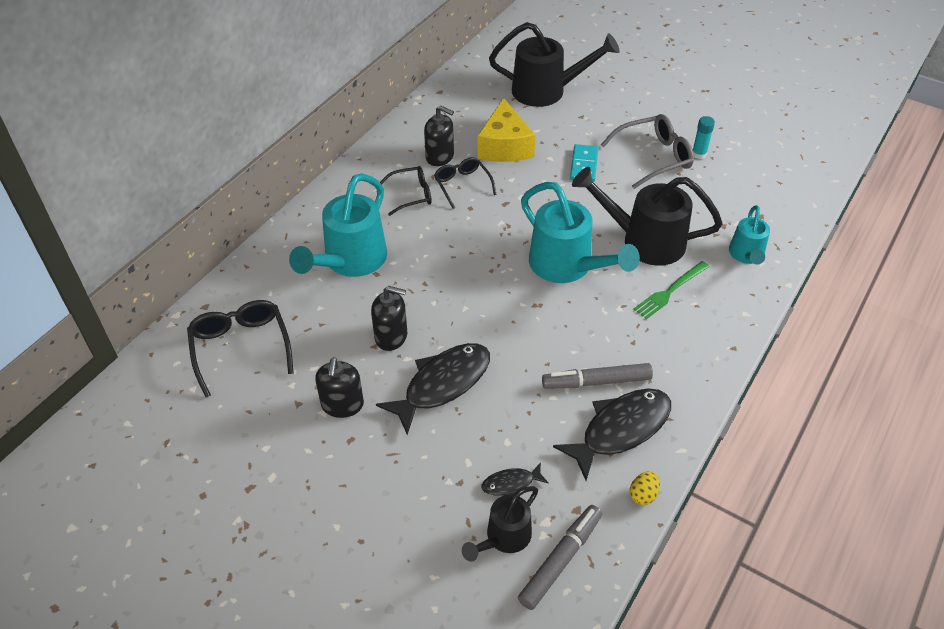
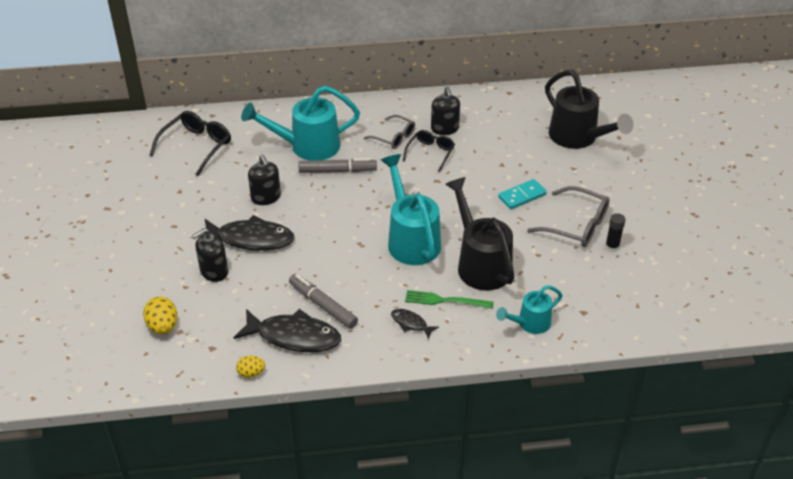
camera: 50 degrees right, 5 degrees down
black soap dispenser [315,357,364,418] -> black soap dispenser moved to [192,228,228,282]
black glasses [380,166,432,216] -> grey glasses [364,115,415,149]
black watering can [462,486,538,562] -> yellow egg [143,297,177,334]
yellow cheese [477,98,535,162] -> none
black fish [481,462,549,496] -> black fish moved to [391,309,439,339]
grey marker [518,505,602,610] -> grey marker moved to [299,158,377,173]
turquoise watering can [521,182,640,283] -> turquoise watering can turned 150 degrees clockwise [381,154,441,265]
turquoise glue stick [693,116,715,159] -> black glue stick [605,213,626,252]

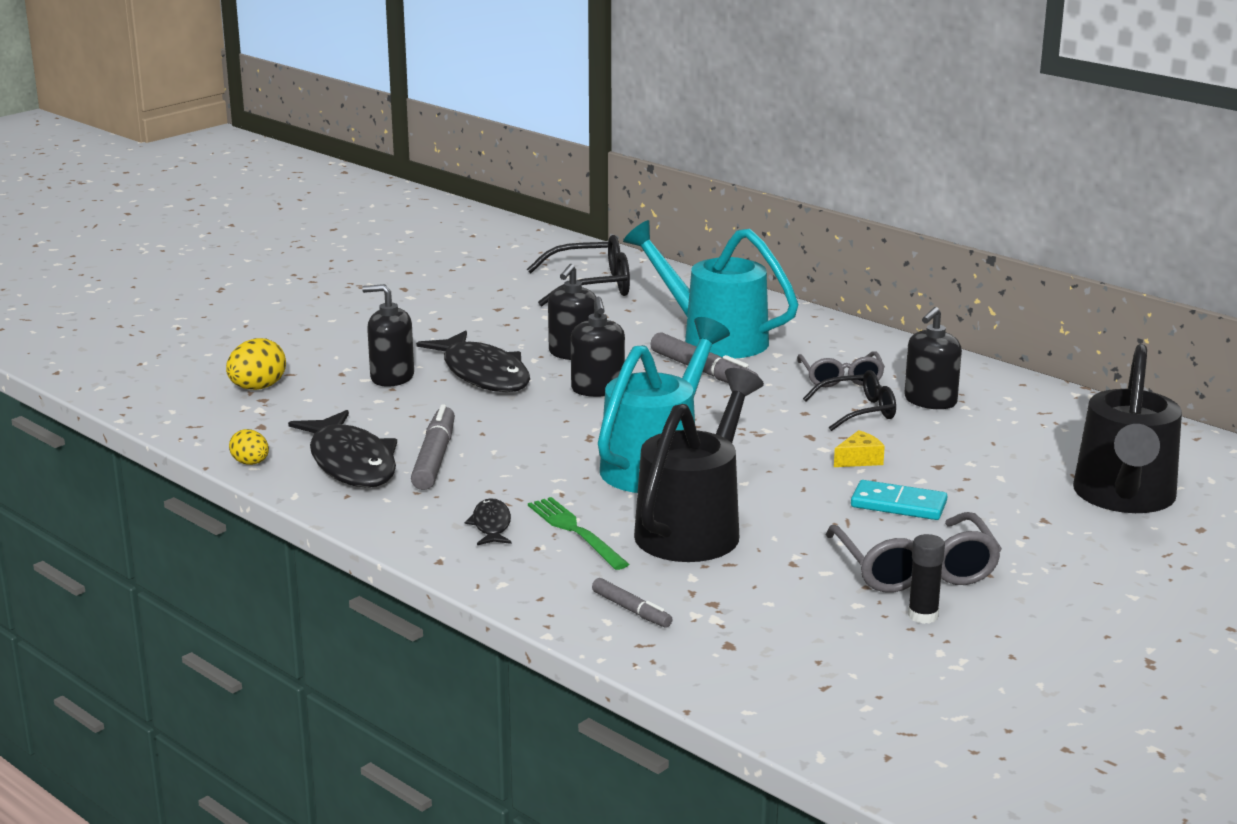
camera: 50 degrees right, 20 degrees down
turquoise watering can [496,285,563,334] -> grey marker [592,578,672,628]
none -> black soap dispenser [571,297,625,397]
none -> yellow cheese [834,430,885,467]

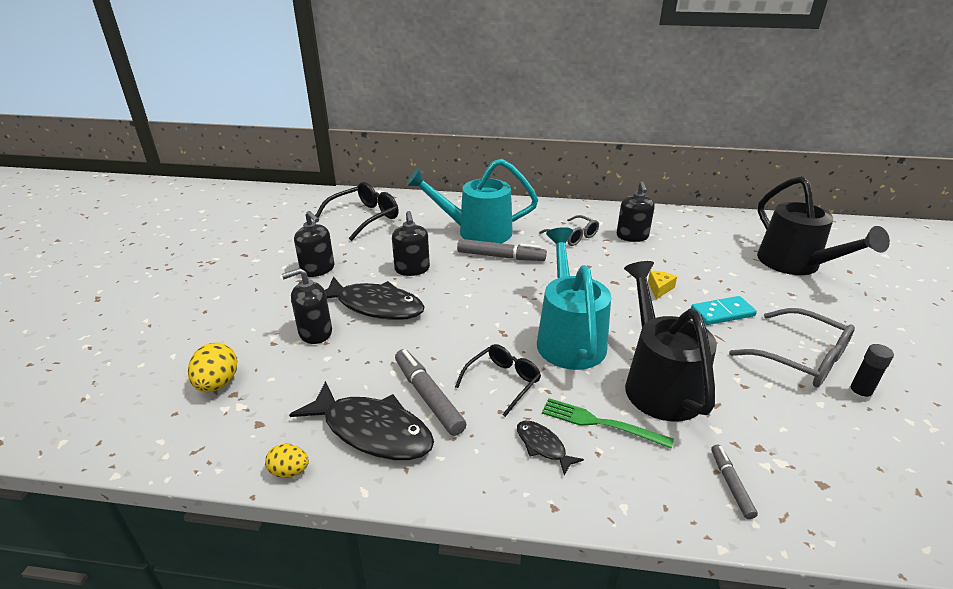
camera: 35 degrees left, 10 degrees up
black soap dispenser [571,297,625,397] -> black soap dispenser moved to [294,211,334,277]
grey marker [592,578,672,628] -> grey marker turned 105 degrees counterclockwise [711,445,758,519]
black glasses [803,370,896,431] -> black glasses moved to [455,344,541,417]

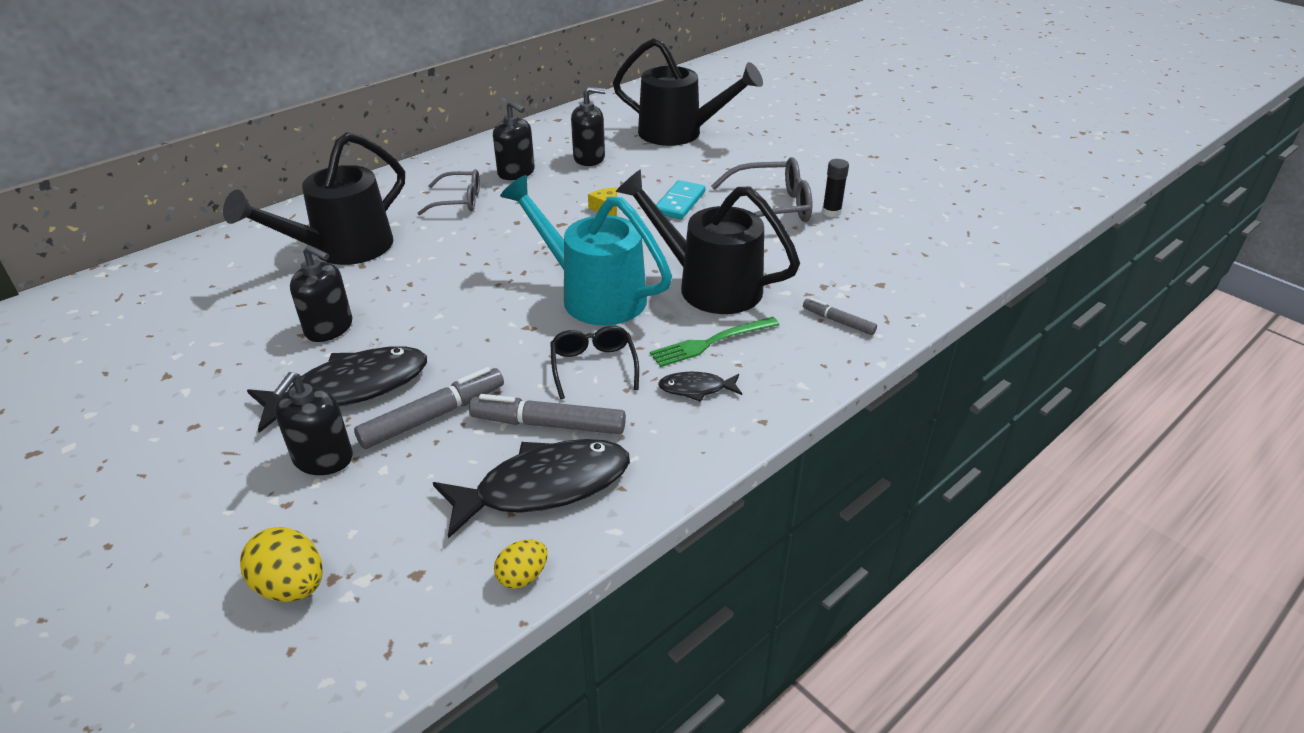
camera: 50 degrees left, 5 degrees up
black soap dispenser [294,211,334,277] -> black soap dispenser moved to [571,86,606,166]
black glasses [315,182,399,241] -> none
turquoise watering can [406,159,538,243] -> black watering can [223,132,405,265]
grey marker [457,239,547,261] -> grey marker moved to [354,367,504,449]

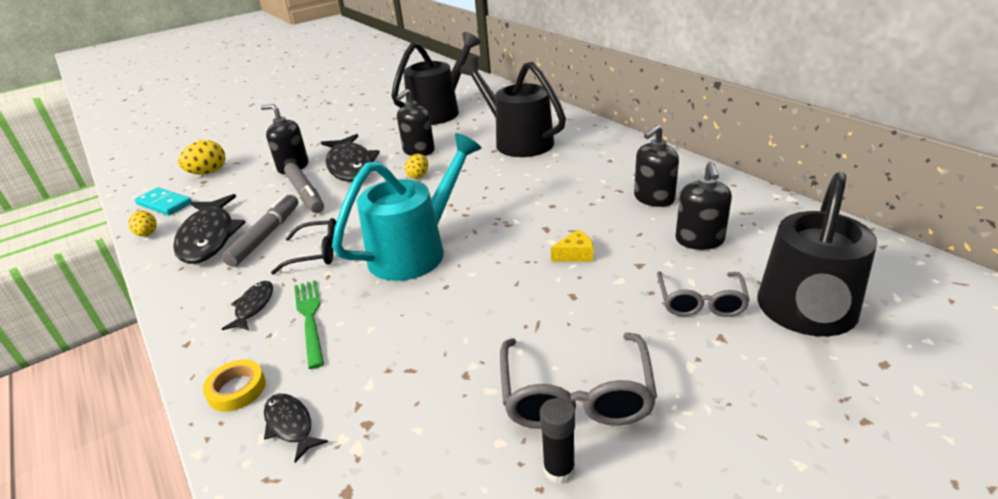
camera: 100 degrees right, 5 degrees down
grey glasses [417,169,480,215] -> grey glasses moved to [657,271,750,317]
black watering can [616,169,800,314] -> black watering can moved to [392,32,481,125]
turquoise domino [656,180,705,219] -> turquoise domino moved to [135,187,192,216]
grey marker [803,298,877,335] -> black fish [264,394,328,463]
none -> yellow tape [203,359,266,412]
none -> yellow egg [404,154,428,179]

